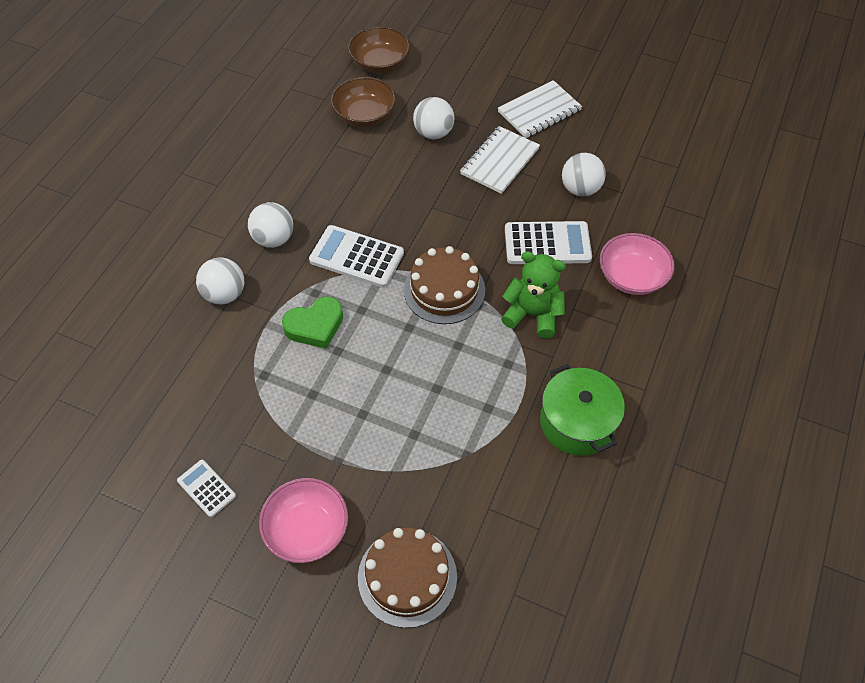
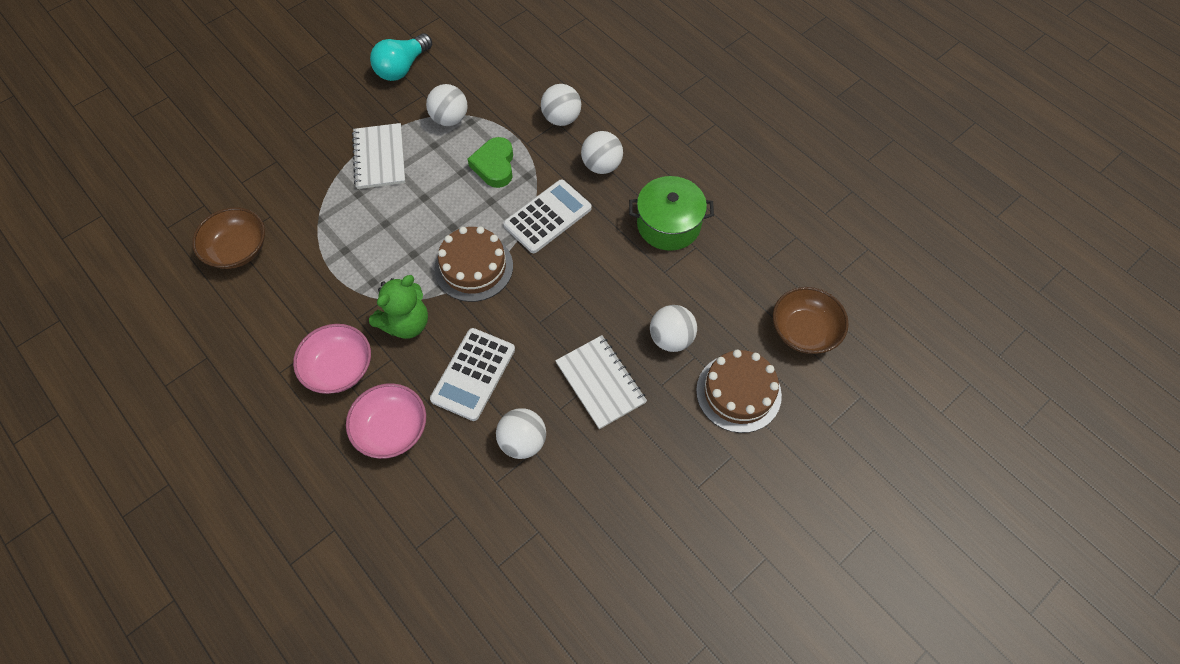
camera: 115 degrees right, 5 degrees up
white calculator [177,460,236,517] -> turquoise light bulb [370,33,432,81]
pink bowl [259,478,348,563] -> pink bowl moved to [293,324,371,394]
brown bowl [331,77,396,127] -> brown bowl moved to [192,207,265,269]
brown cake [358,527,457,628] -> brown cake moved to [696,350,782,433]
white notebook [498,80,582,138] -> white notebook moved to [352,123,405,189]
green pot [540,364,625,456] -> green pot moved to [629,176,714,251]
none -> white ball [426,84,468,126]

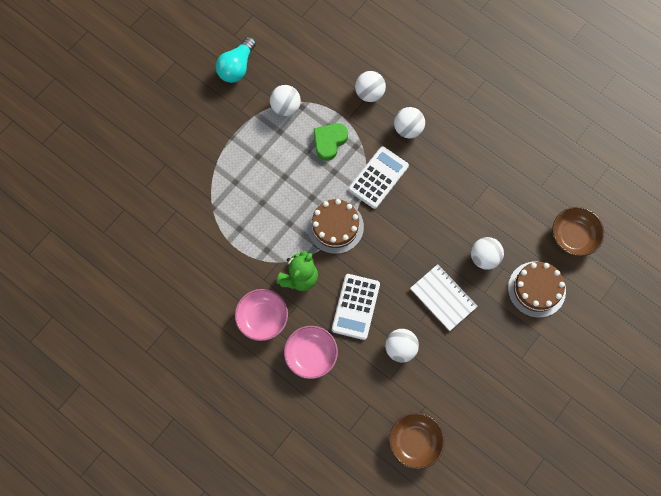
camera: 10 degrees left, 10 degrees up
brown bowl [192,207,265,269] -> brown bowl moved to [389,413,445,469]
white notebook [352,123,405,189] -> none
green heart [468,137,513,188] -> green heart turned 45 degrees clockwise [314,123,348,161]
green pot [629,176,714,251] -> none

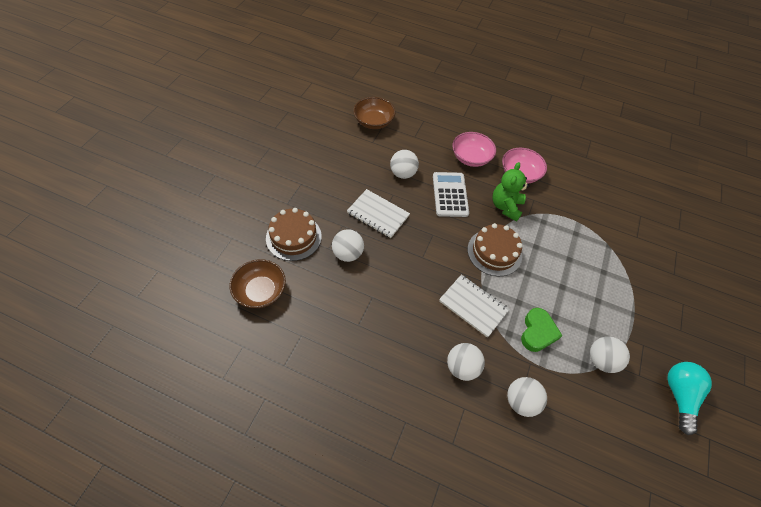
camera: 160 degrees right, 15 degrees down
white calculator [348,146,409,209] -> white notebook [439,274,510,338]

